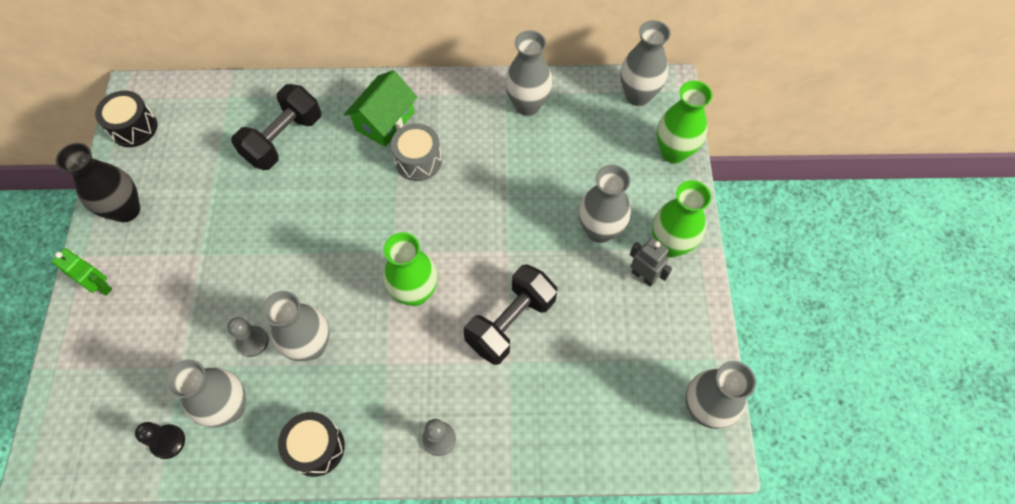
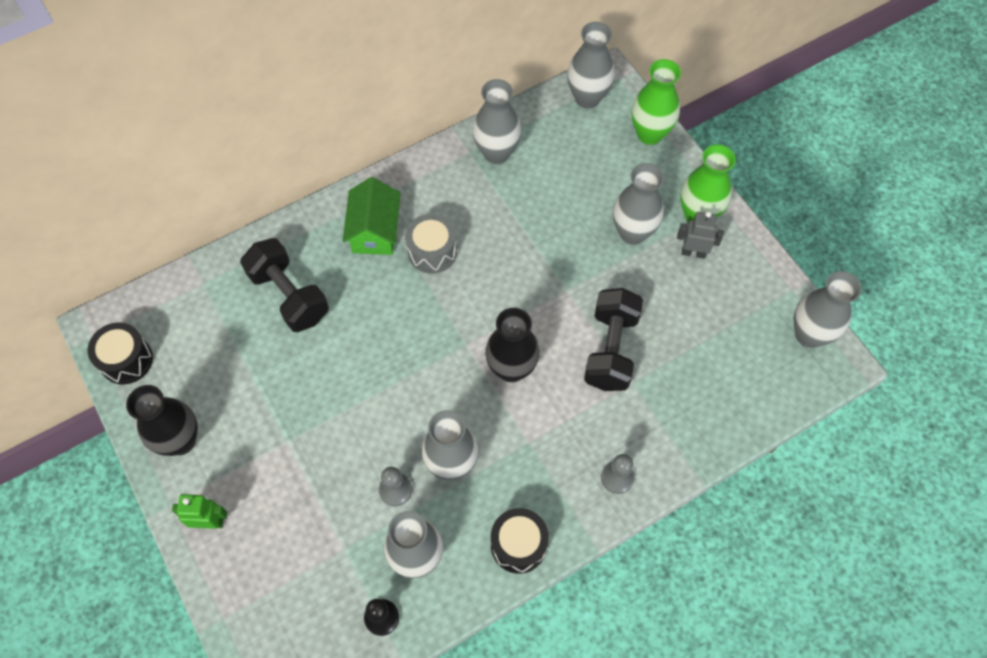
camera: 30 degrees left, 0 degrees up
black dumbbell [232,84,321,170] -> black dumbbell turned 45 degrees counterclockwise [240,238,329,332]
green vase [383,232,438,306] -> black vase [485,308,540,382]

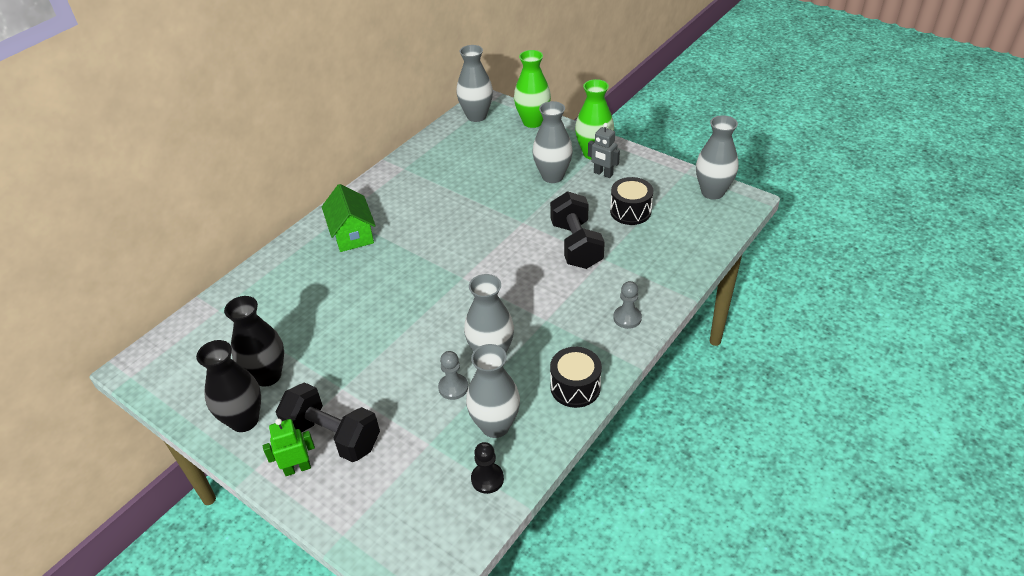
camera: 20 degrees left, 20 degrees down
black drum [88,323,153,384] -> black drum moved to [610,177,653,225]
black dumbbell [240,238,329,332] -> black dumbbell moved to [276,382,380,462]
grey drum [405,214,457,274] -> none
grey vase [473,79,521,164] -> none
black vase [485,308,540,382] -> black vase moved to [224,296,284,387]
grey robot [677,212,724,259] -> grey robot turned 135 degrees counterclockwise [588,123,620,178]

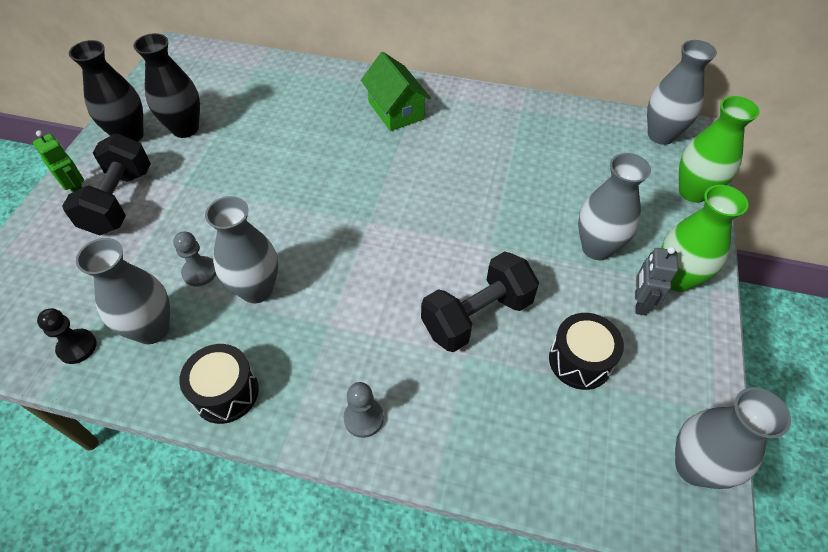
camera: 65 degrees right, 10 degrees up
green house [322,184,376,252] -> green house turned 75 degrees counterclockwise [361,52,431,131]

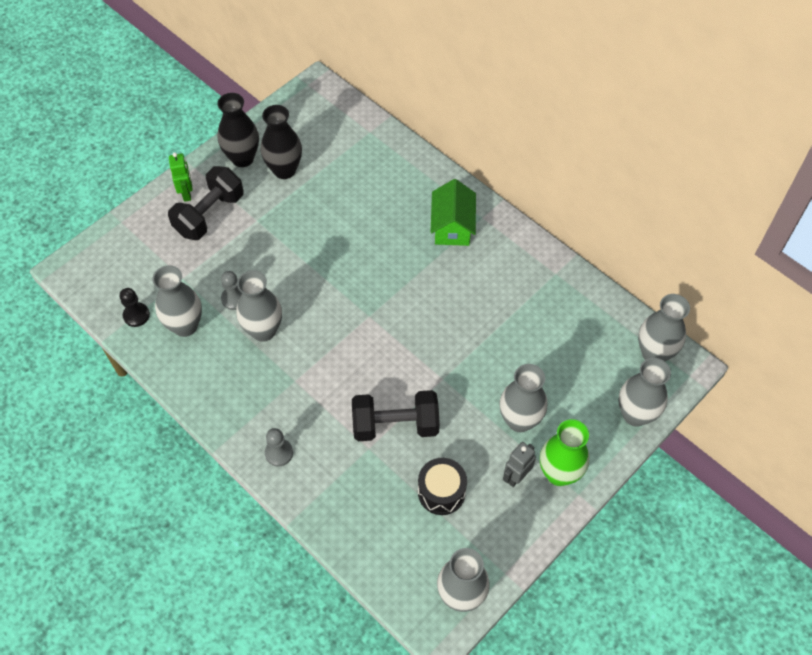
camera: 30 degrees right, 5 degrees up
black drum [179,344,259,424] -> none
green vase [679,96,760,203] -> grey vase [618,358,671,427]

